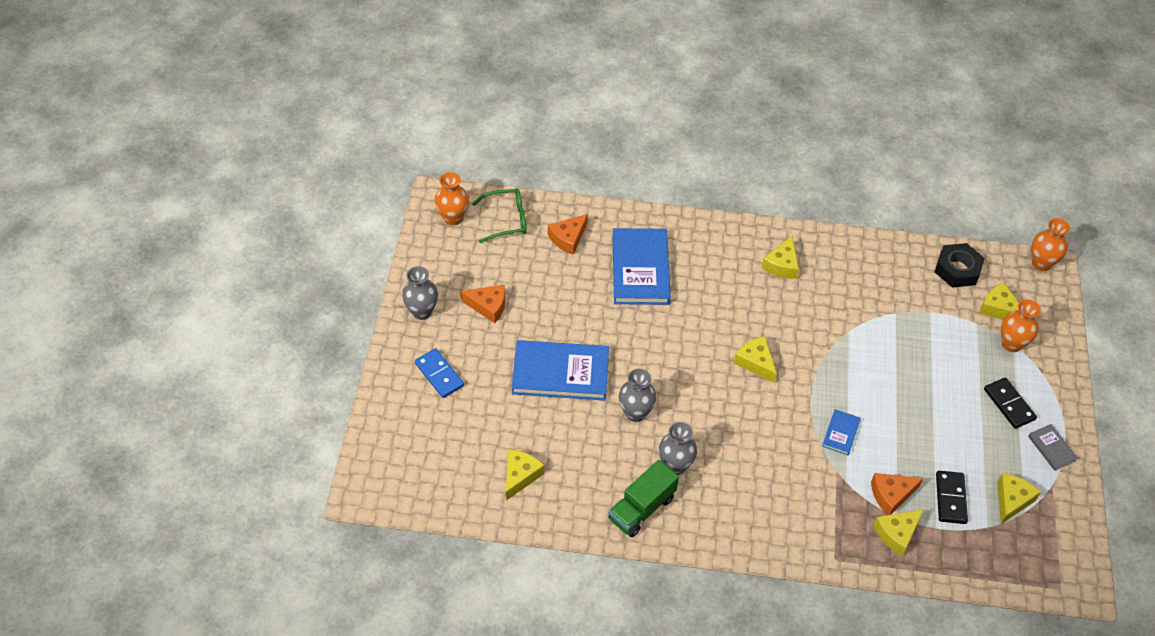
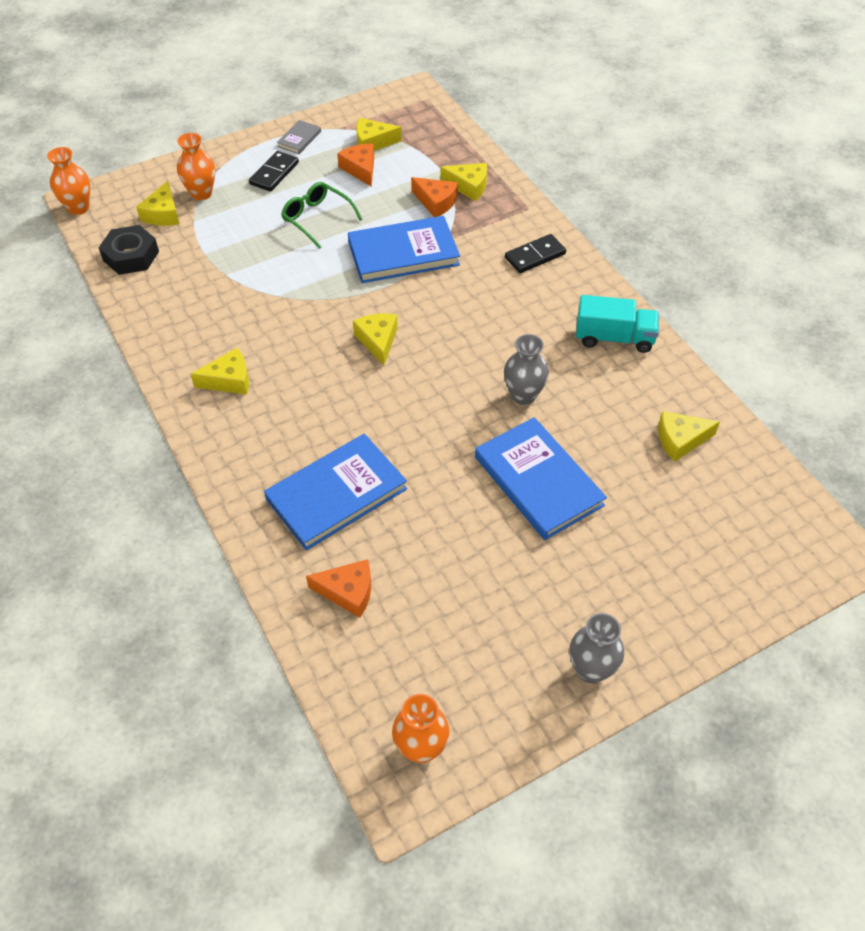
camera: 125 degrees left, 0 degrees up
blue domino [415,348,464,398] -> none
orange cheese [461,285,505,323] -> orange cheese moved to [337,143,374,187]
green glasses [472,189,527,243] -> green glasses moved to [281,182,363,249]
green truck [609,460,679,537] -> turquoise truck [576,295,659,353]
grey vase [659,422,697,475] -> none
yellow cheese [733,336,777,382] -> yellow cheese turned 150 degrees clockwise [353,313,398,366]
blue book [822,409,861,455] -> blue book [348,216,460,283], size x2.18
black domino [936,471,968,524] -> black domino moved to [505,234,566,273]

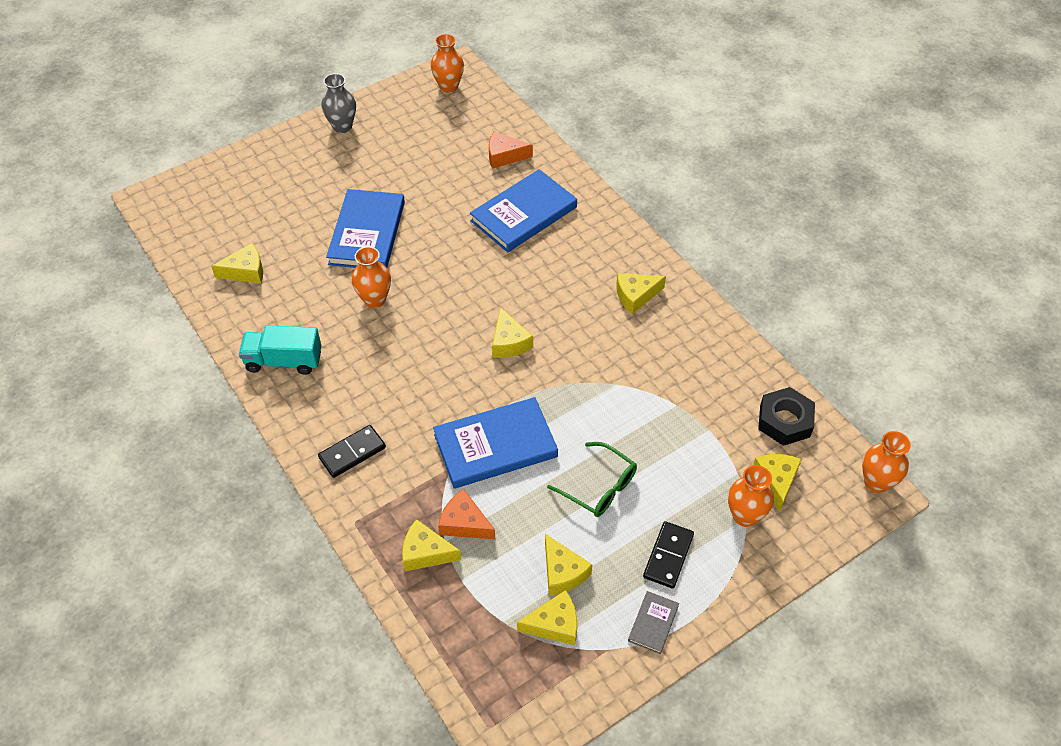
camera: 175 degrees right, 0 degrees up
orange cheese [337,143,374,187] -> yellow cheese [545,534,592,596]
blue book [475,417,607,540] -> blue book turned 45 degrees clockwise [326,189,405,268]
grey vase [504,334,549,405] -> orange vase [352,247,391,308]

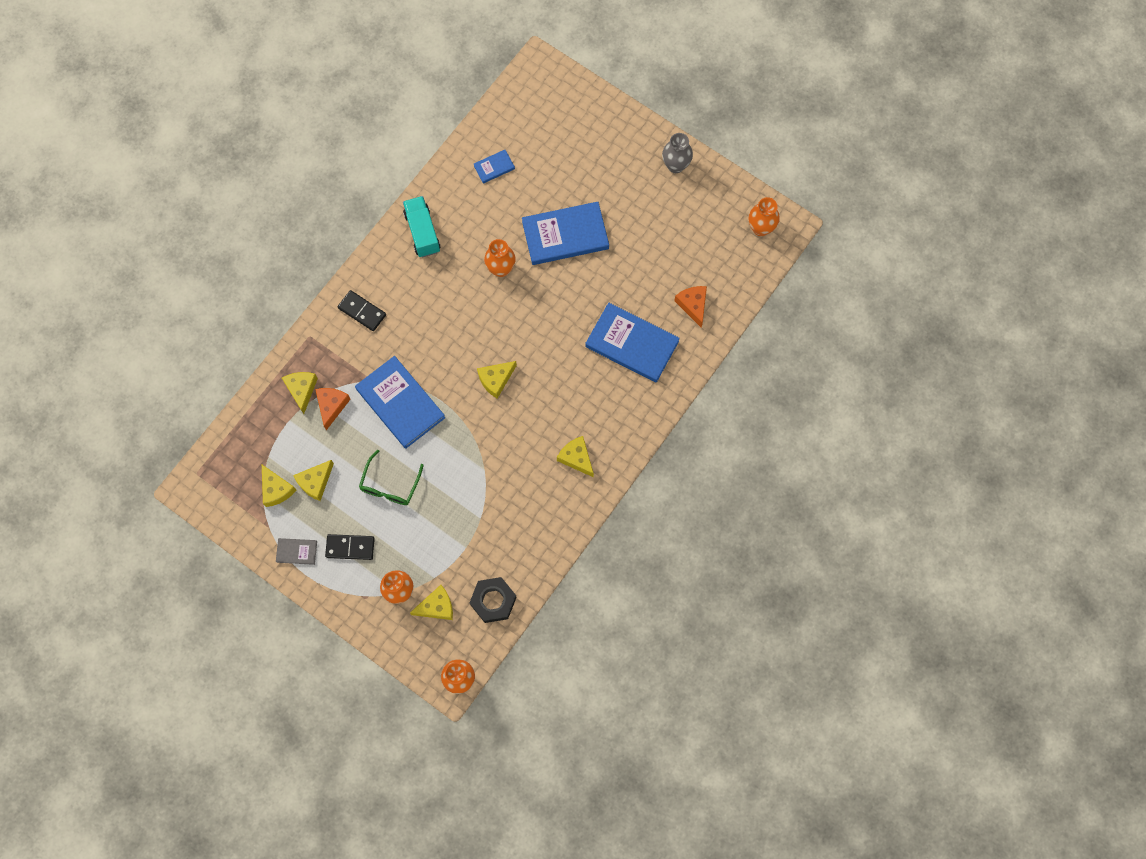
camera: 70 degrees right, 20 degrees up
yellow cheese [211,243,263,283] -> blue book [474,150,515,183]

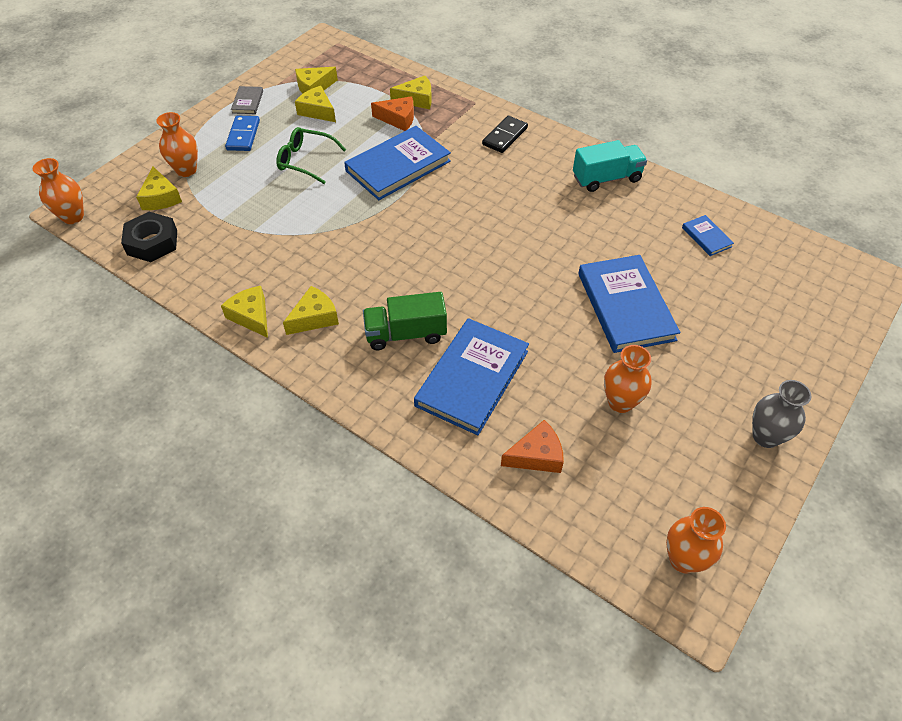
camera: 90 degrees right, 20 degrees down
black domino [325,534,375,560] -> blue domino [225,116,260,151]
yellow cheese [477,361,517,399] -> yellow cheese moved to [221,286,268,338]
orange vase [484,239,516,277] -> orange vase moved to [604,345,652,413]
none -> green truck [363,292,447,350]

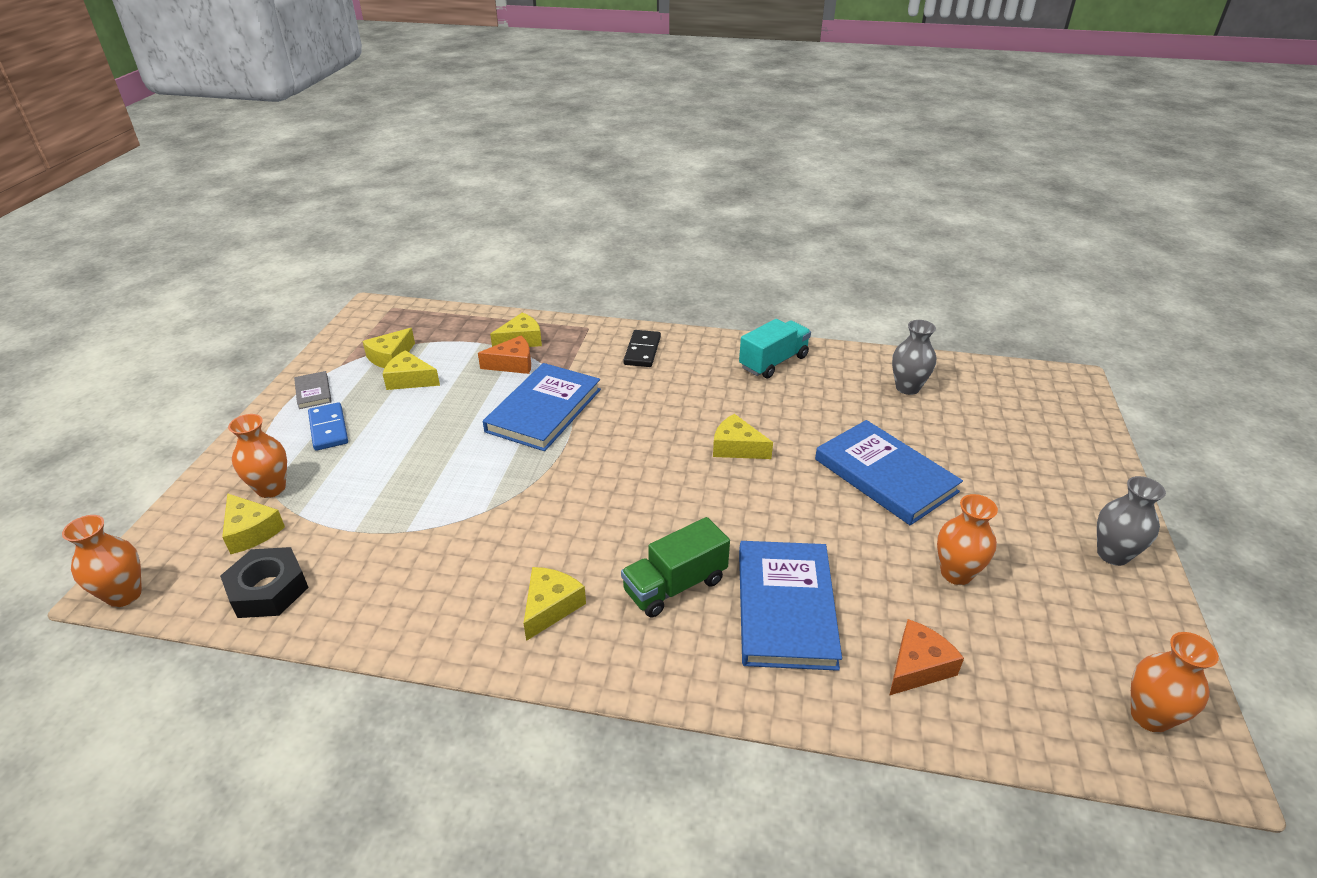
camera: 25 degrees left, 15 degrees down
yellow cheese [221,286,268,338] -> yellow cheese moved to [713,414,773,459]
green glasses [276,127,346,184] -> none
blue book [682,215,734,256] -> grey vase [892,320,936,395]

